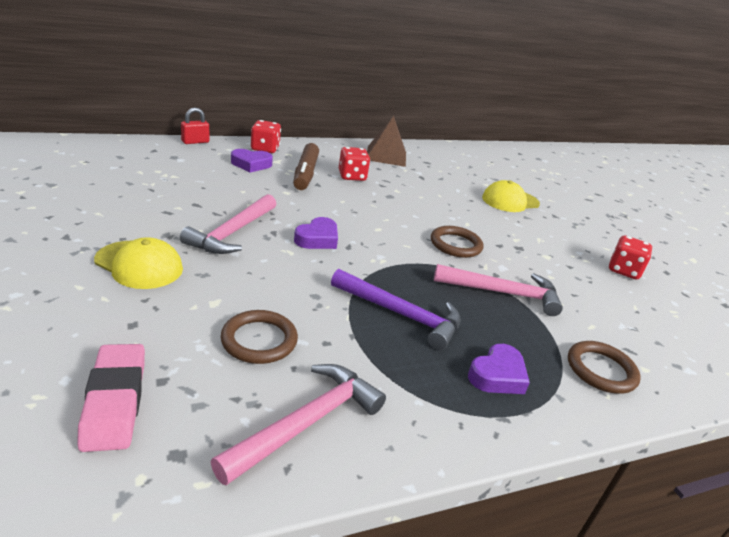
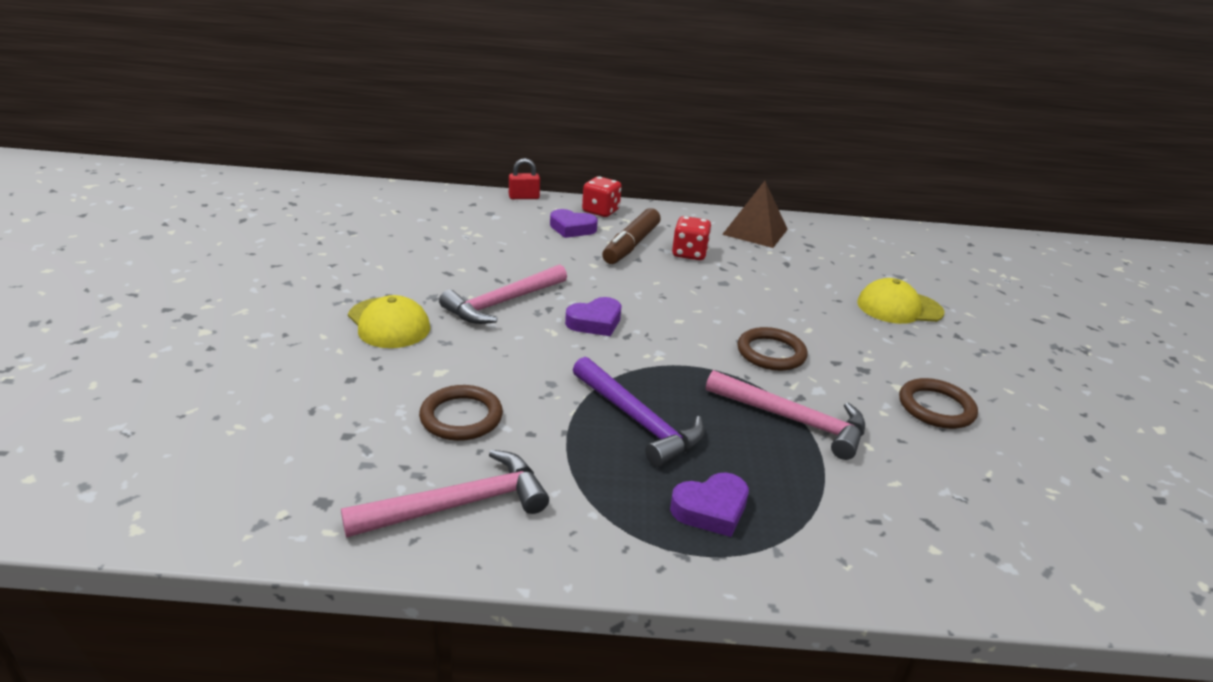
camera: 25 degrees right, 0 degrees up
pink eraser [77,344,145,452] -> none
brown ring [568,341,641,394] -> brown ring moved to [899,378,978,429]
red dice [609,235,652,279] -> none

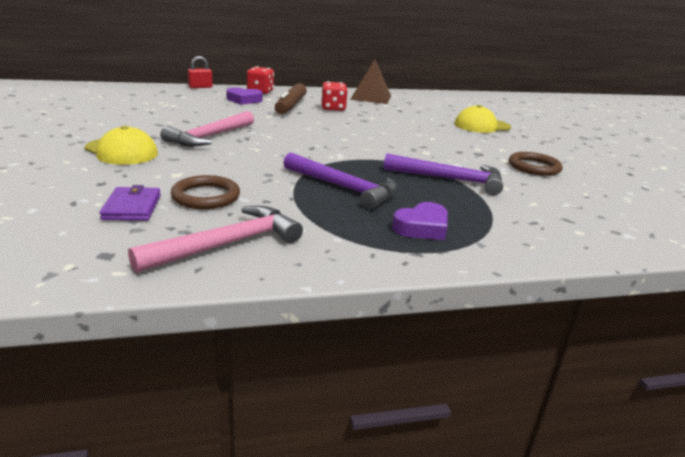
camera: 15 degrees left, 5 degrees down
purple heart [565,297,621,336] -> none
pink hammer [706,370,865,460] -> purple hammer [384,153,503,195]
brown ring [737,327,808,371] -> none
none -> purple wallet [99,185,161,221]

